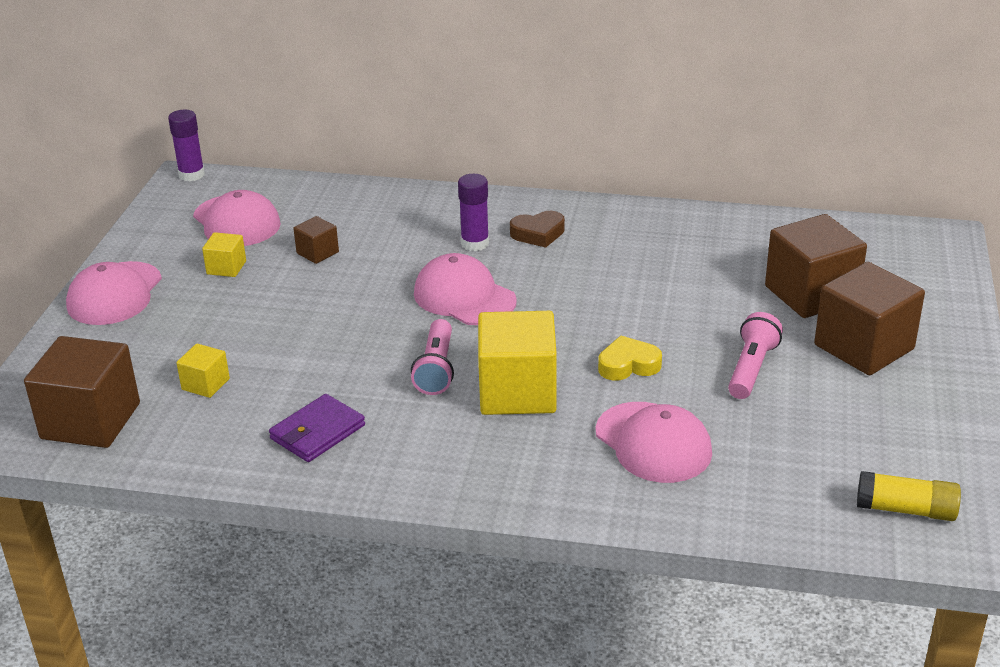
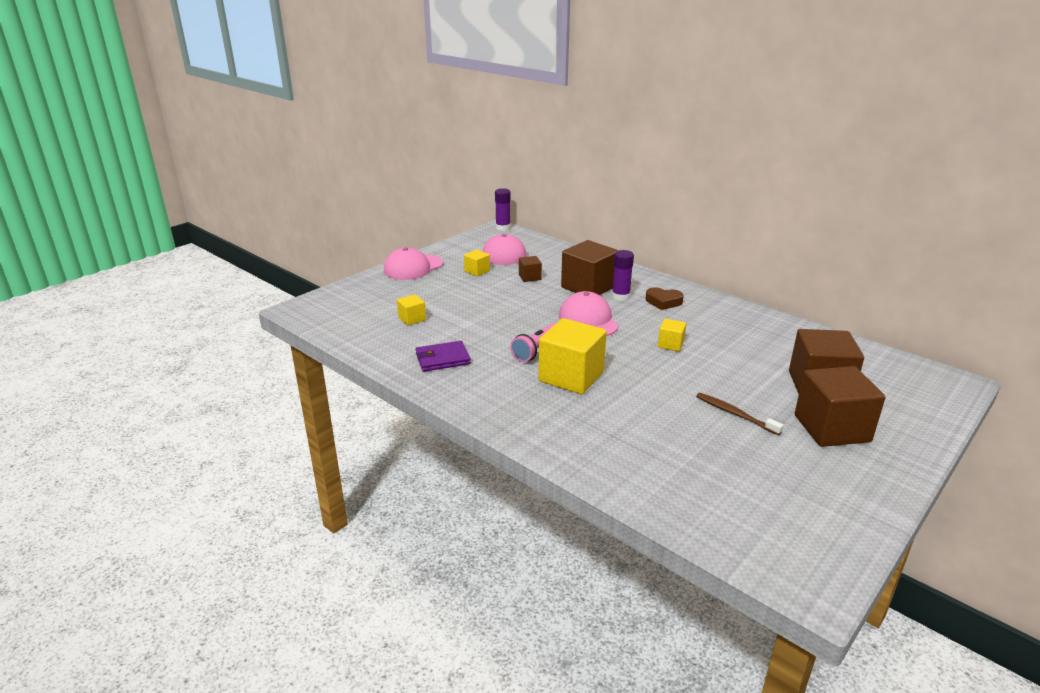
camera: 30 degrees right, 5 degrees down
brown cube [24,336,140,448] -> brown cube moved to [561,240,618,295]
pink cap [596,402,712,483] -> none
yellow heart [598,336,662,380] -> none
pink flashlight [728,312,783,399] -> brown toothbrush [696,393,783,435]
yellow glue stick [857,471,961,521] -> none
none -> yellow cube [658,319,686,351]

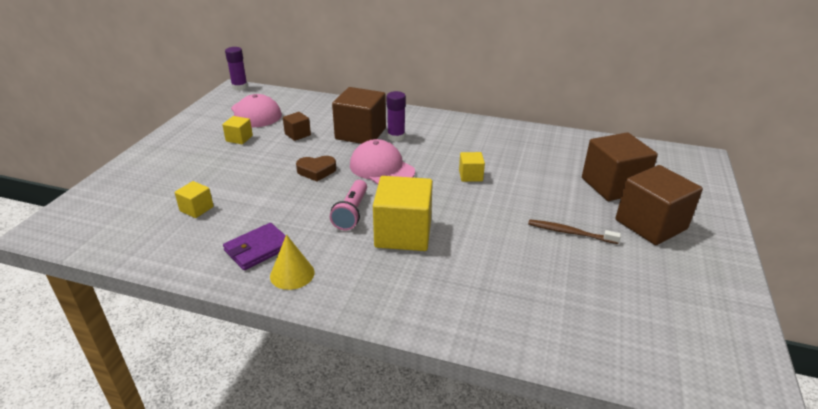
camera: 25 degrees left, 5 degrees up
pink cap [384,247,443,280] -> none
brown heart [646,287,684,310] -> brown heart moved to [296,156,336,181]
none -> yellow cone [270,235,314,290]

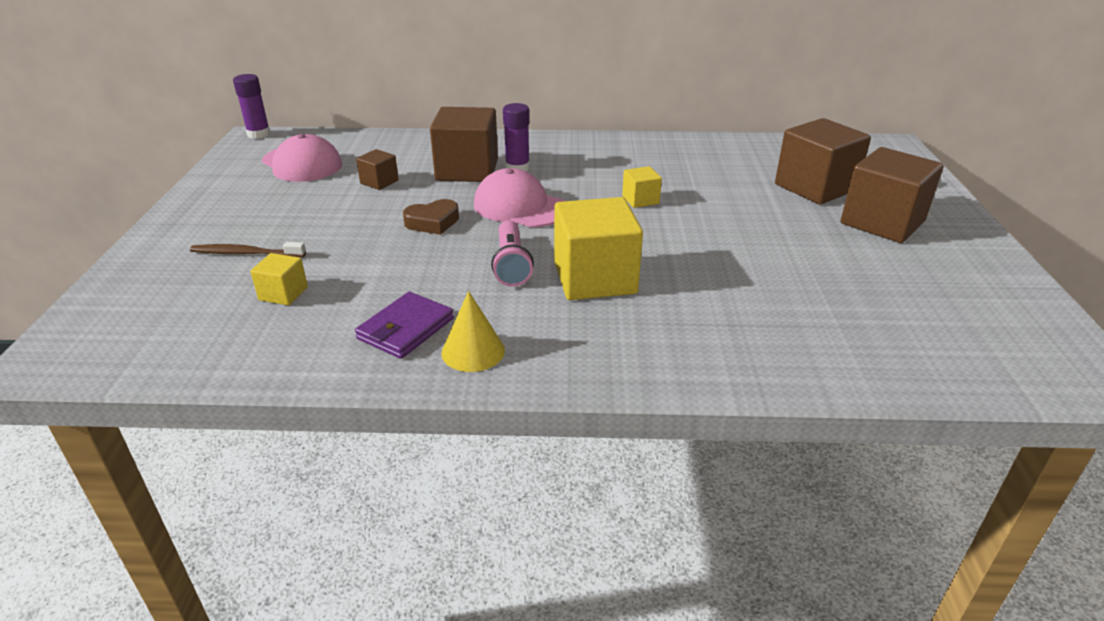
camera: 15 degrees left, 0 degrees up
yellow cube [222,116,253,144] -> none
brown toothbrush [528,219,621,244] -> brown toothbrush moved to [190,242,306,257]

